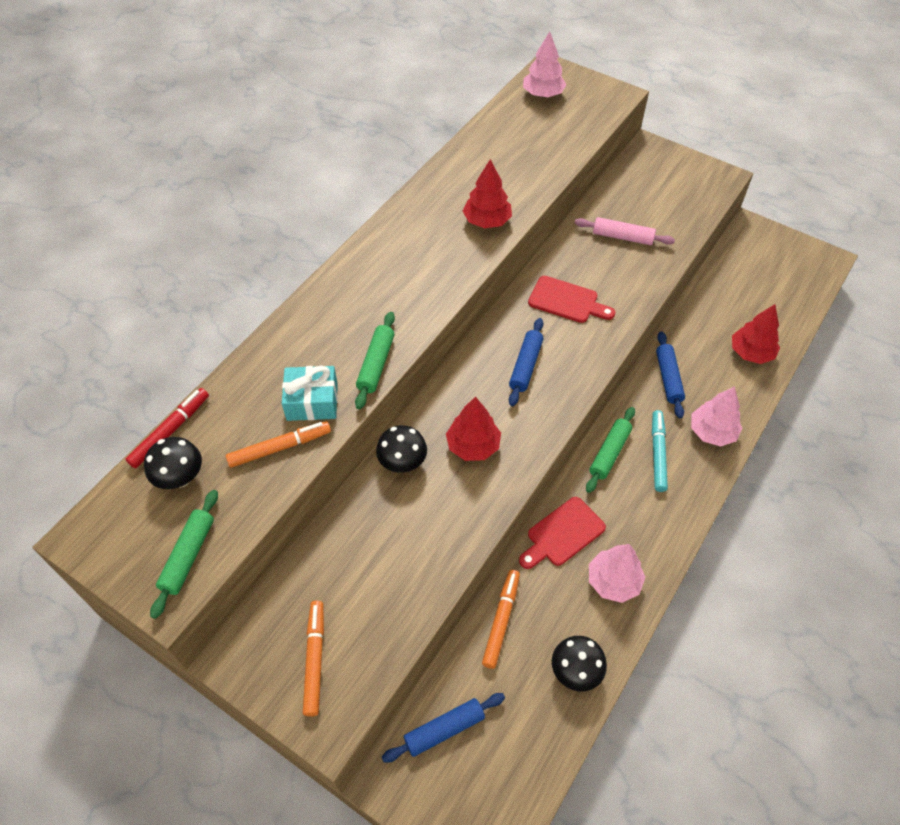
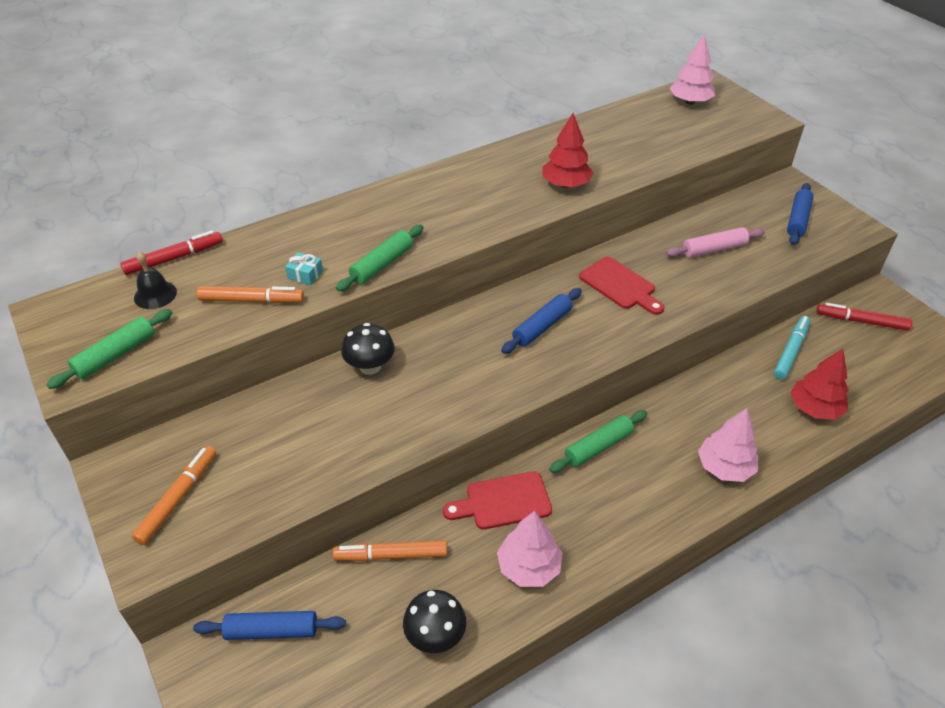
camera: 25 degrees right, 10 degrees down
black mushroom [144,437,202,489] -> black bell [134,251,177,309]
turquoise gift [282,366,338,421] -> turquoise gift [285,252,323,285], size x0.55
red tree [446,397,501,461] -> none
orange marker [482,570,520,669] -> orange marker turned 135 degrees counterclockwise [333,540,447,561]
pink rolling pin [575,217,675,245] -> pink rolling pin turned 60 degrees counterclockwise [666,227,765,258]
turquoise marker [652,410,668,492] -> turquoise marker moved to [774,316,810,380]
blue rolling pin [656,331,685,418] -> blue rolling pin moved to [787,183,813,245]
none -> red marker [817,303,912,331]

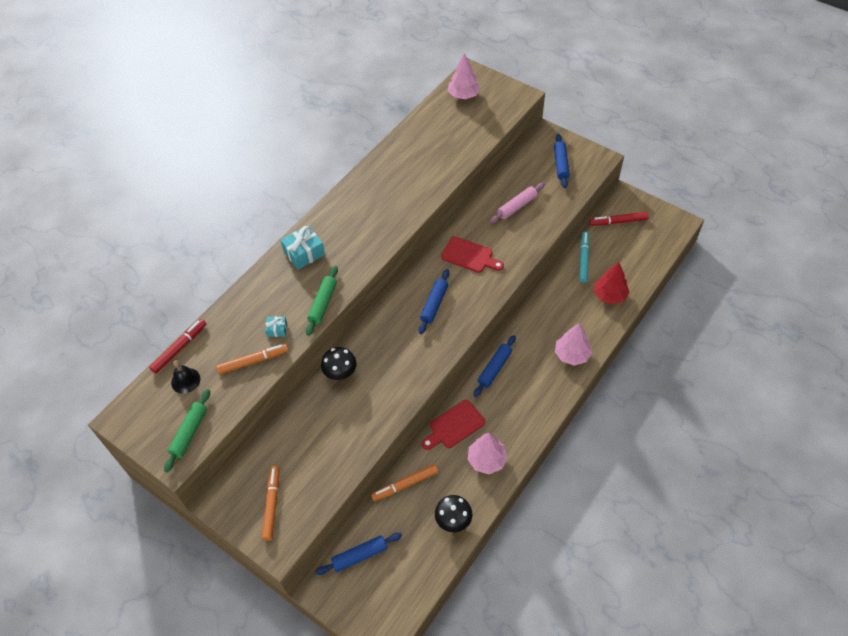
camera: 20 degrees left, 10 degrees up
red tree [543,113,593,188] -> none
green rolling pin [549,410,647,473] -> blue rolling pin [473,335,516,397]
none -> turquoise gift [281,225,325,270]

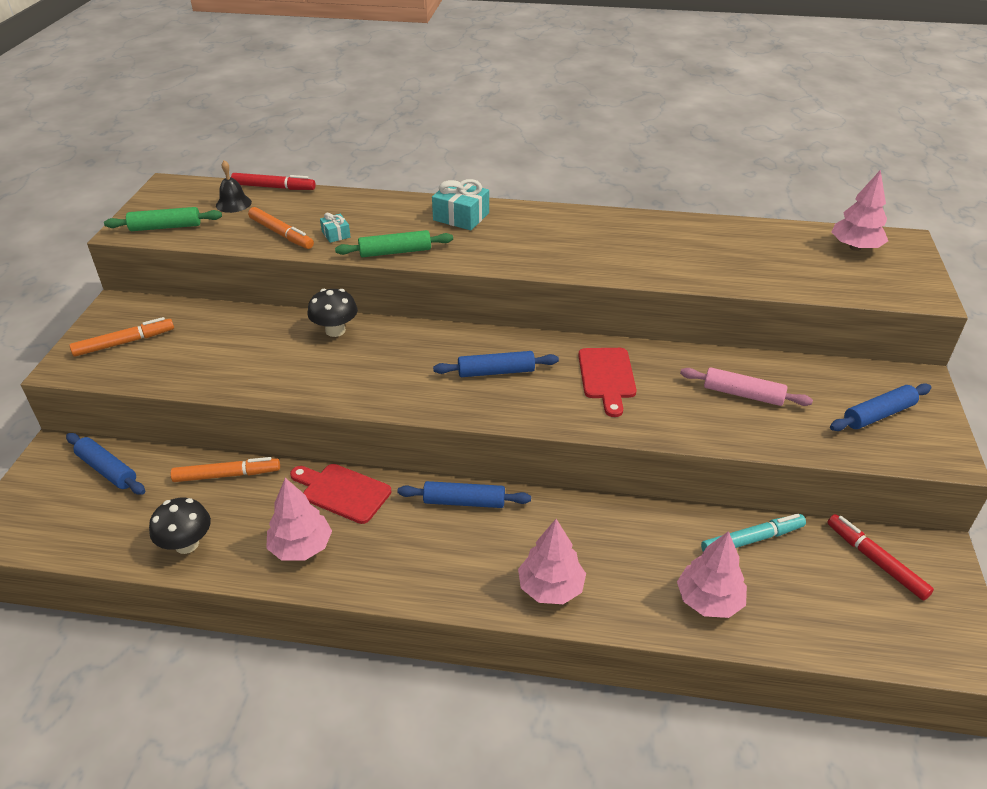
camera: 60 degrees right, 15 degrees down
orange marker [371,464,438,501] -> orange marker turned 135 degrees clockwise [171,457,280,482]
red tree [594,262,630,305] -> pink tree [677,531,747,618]

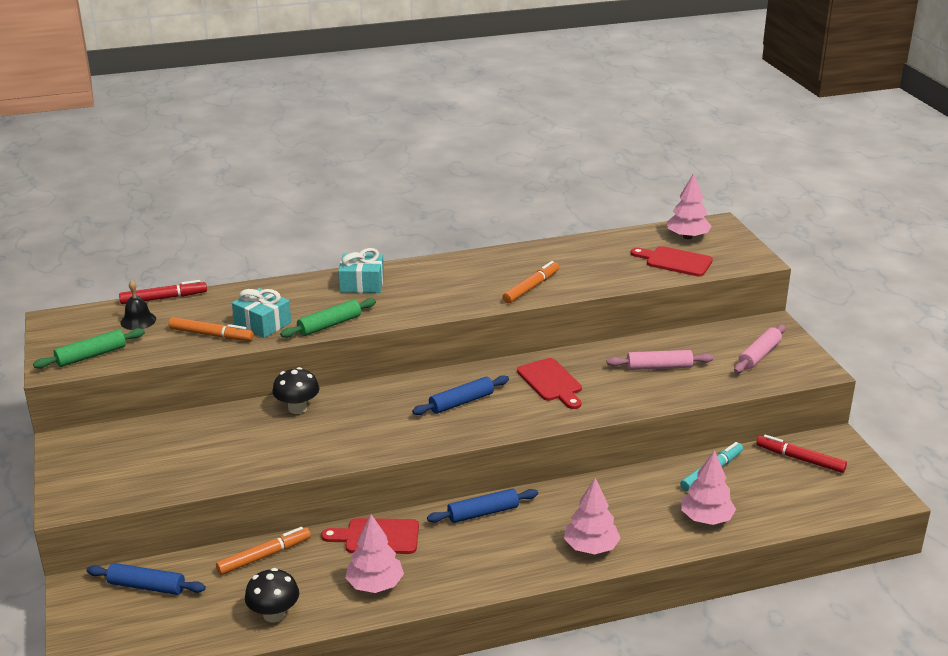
camera: 25 degrees left, 10 degrees down
orange marker [69,317,174,356] -> orange marker moved to [503,261,559,304]
turquoise gift [320,213,351,243] -> turquoise gift [232,288,291,338], size x1.83
blue rolling pin [830,383,932,431] -> pink rolling pin [734,324,786,373]
none -> red cutting board [631,246,713,276]

